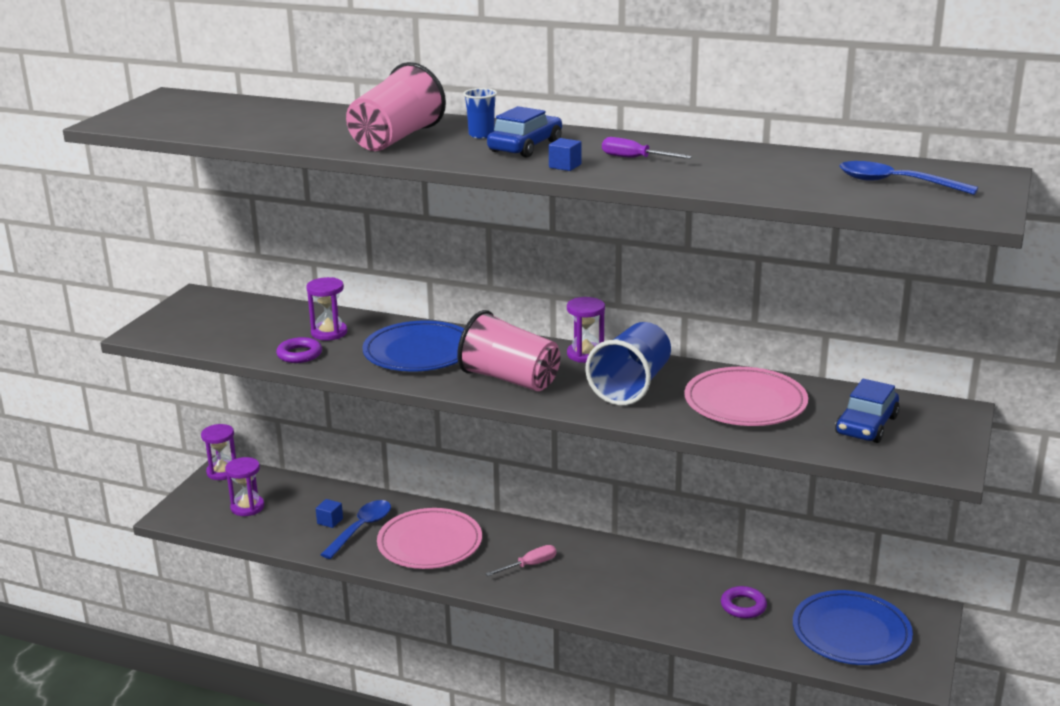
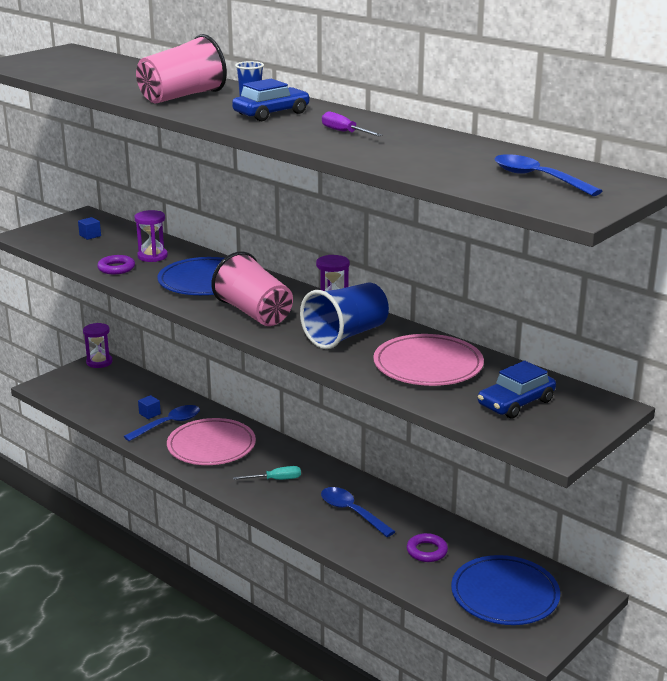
camera: 20 degrees right, 0 degrees up
purple hourglass [225,457,264,516] -> none
pink screwdriver [485,545,556,576] -> turquoise screwdriver [233,466,301,480]
blue cube [549,138,581,171] -> blue cube moved to [78,217,101,240]
none -> blue spoon [321,487,396,537]

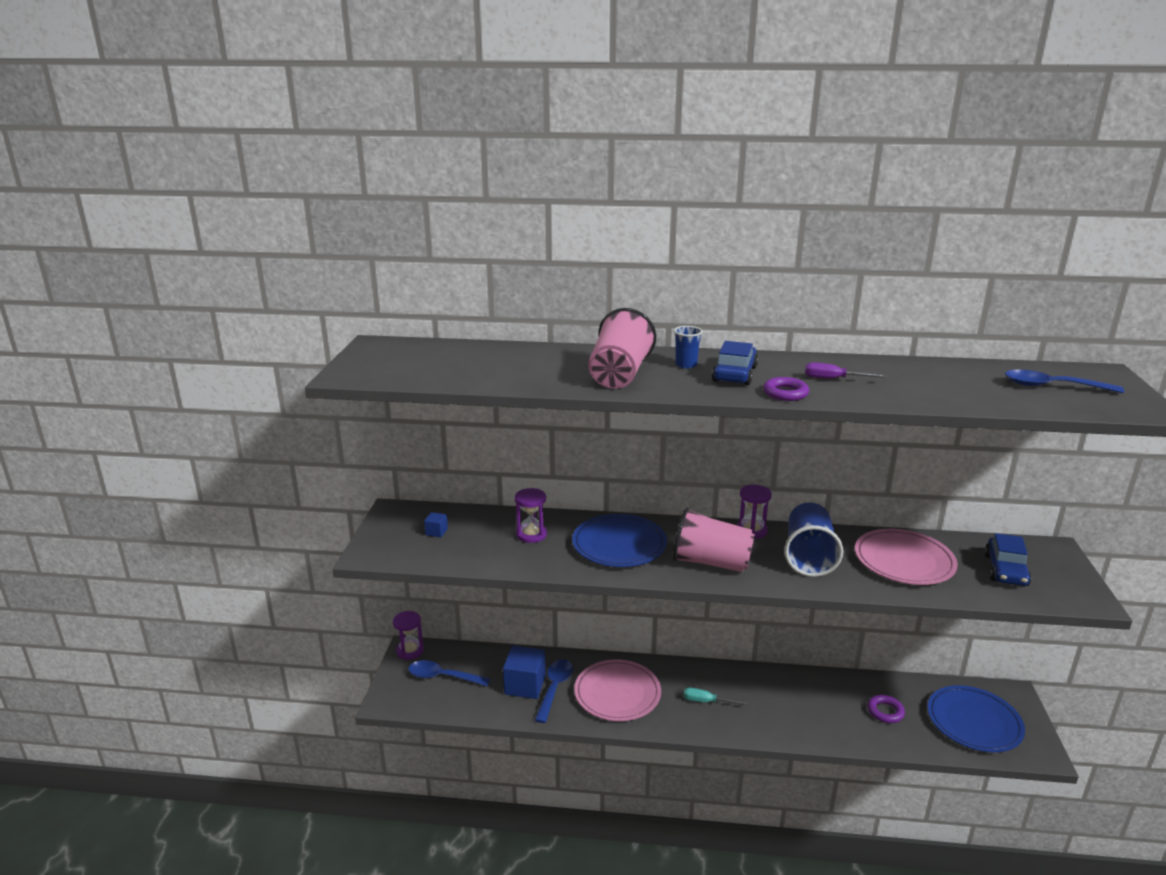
camera: 35 degrees left, 0 degrees up
purple ring [97,255,135,274] -> purple ring moved to [763,377,809,401]
blue cube [138,395,161,419] -> blue cube [503,646,546,699], size x2.16
turquoise screwdriver [233,466,301,480] -> turquoise screwdriver turned 120 degrees counterclockwise [684,688,748,705]
blue spoon [321,487,396,537] -> blue spoon moved to [408,660,490,686]

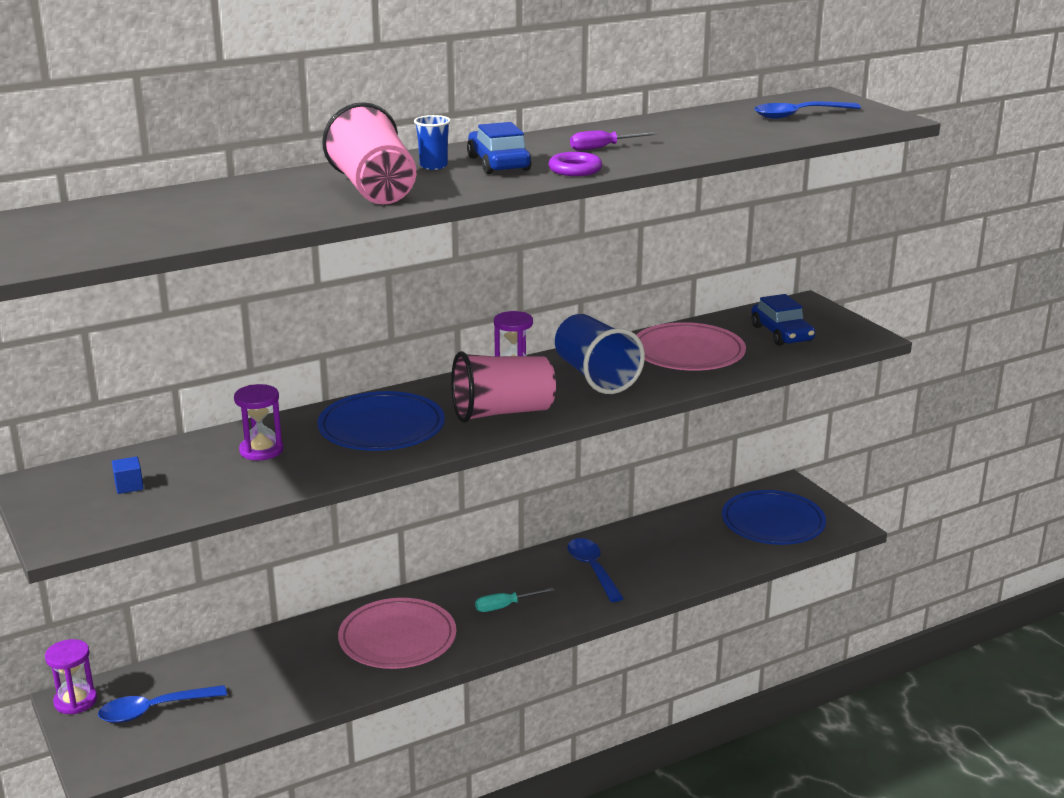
camera: 35 degrees left, 0 degrees up
blue cube [503,646,546,699] -> none
blue spoon [535,659,573,723] -> blue spoon moved to [568,538,624,602]
purple ring [867,695,905,723] -> none

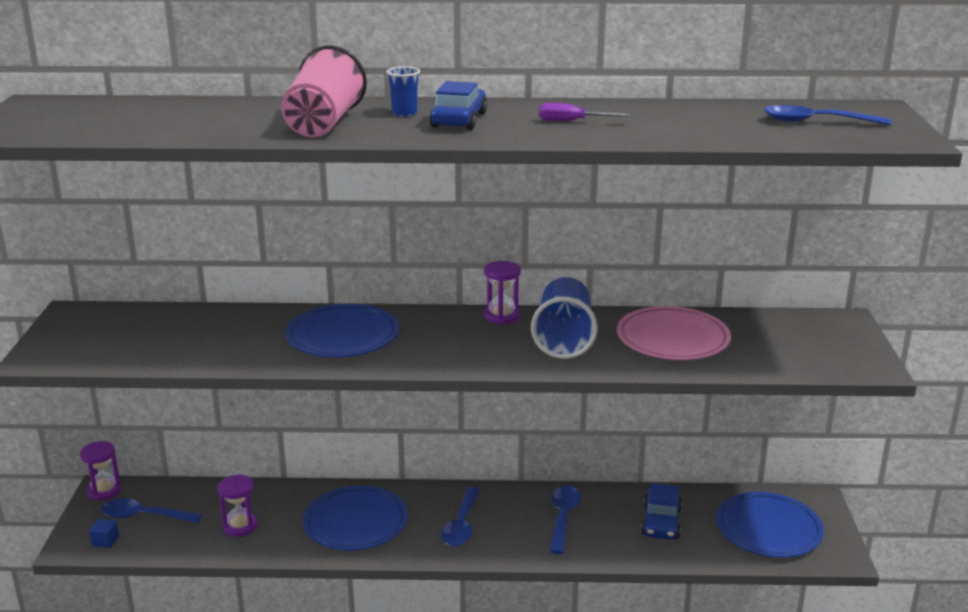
camera: 30 degrees right, 0 degrees up
blue cube [112,456,144,494] -> blue cube moved to [89,519,119,548]
purple hourglass [234,384,283,461] -> purple hourglass moved to [218,474,258,537]
pink plate [338,598,456,669] -> blue plate [303,486,407,551]
pink cup [451,351,556,423] -> none
turquoise screwdriver [475,588,555,612] -> blue spoon [441,487,480,546]
purple ring [548,152,602,176] -> none
blue car [751,294,815,346] -> blue car moved to [641,483,682,540]

